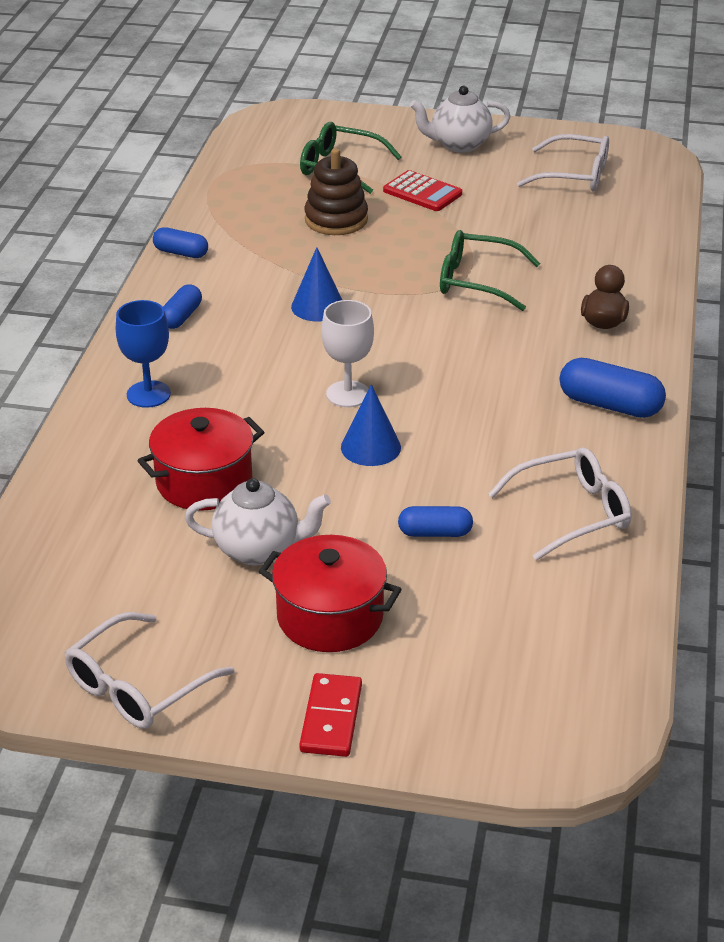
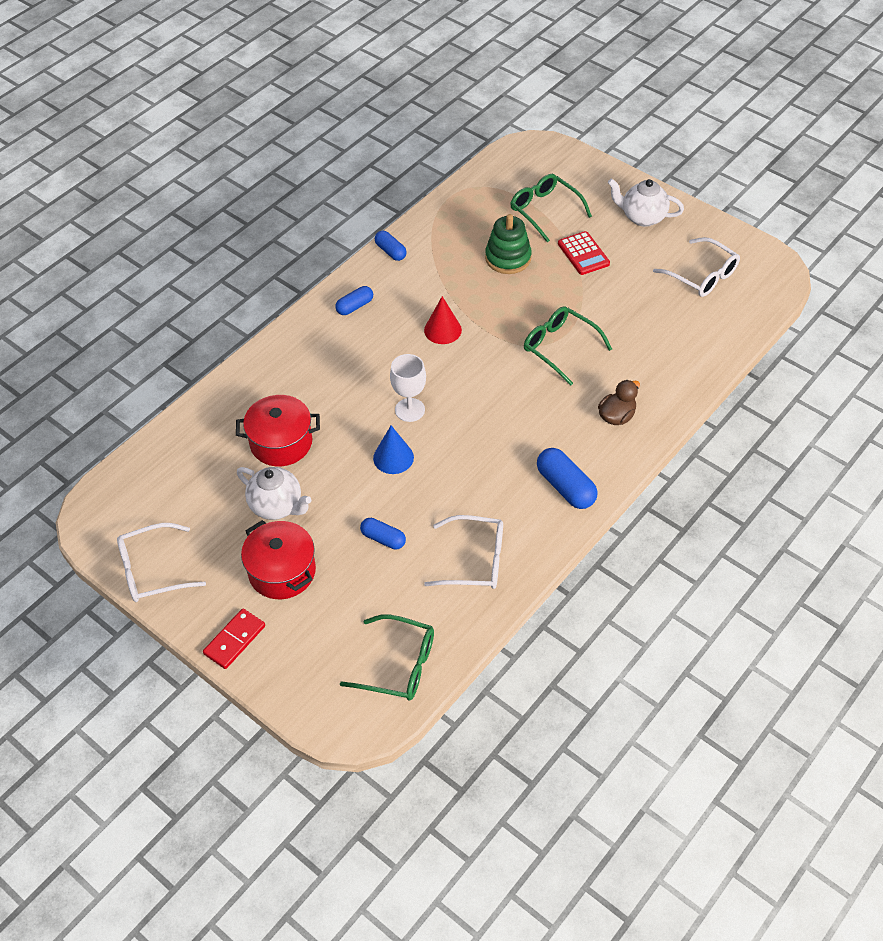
camera: 30 degrees right, 15 degrees up
blue goblet [116,300,171,408] -> none
blue cone [291,247,342,322] -> red cone [424,296,462,344]
brown stacking toy [305,148,368,235] -> green stacking toy [485,214,532,274]
none -> green glasses [340,614,434,701]

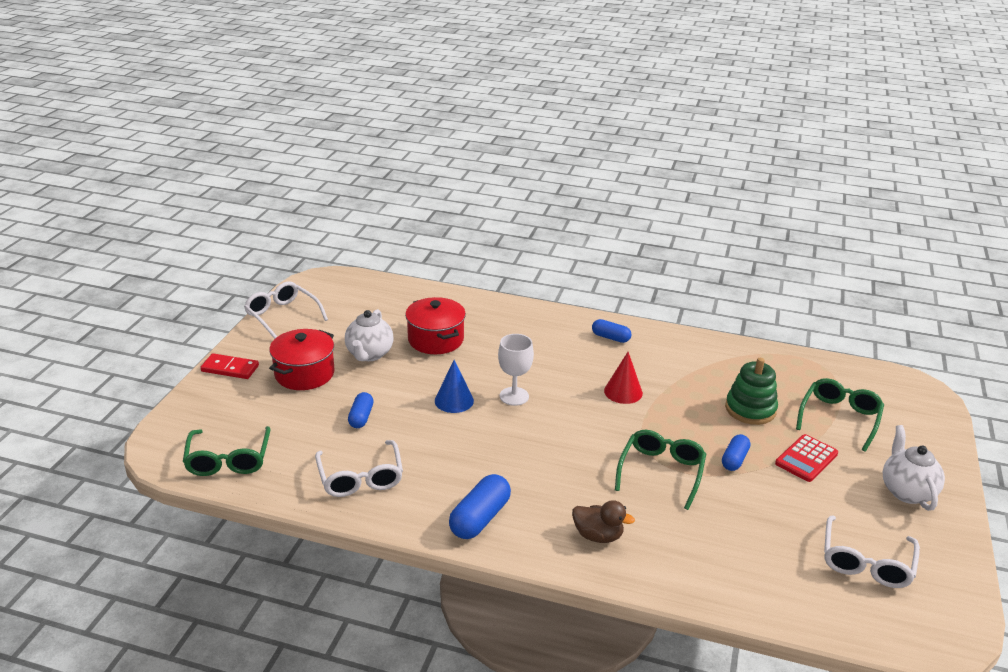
camera: 65 degrees right, 20 degrees down
blue capsule [375,231,407,261] -> blue capsule moved to [722,434,750,471]

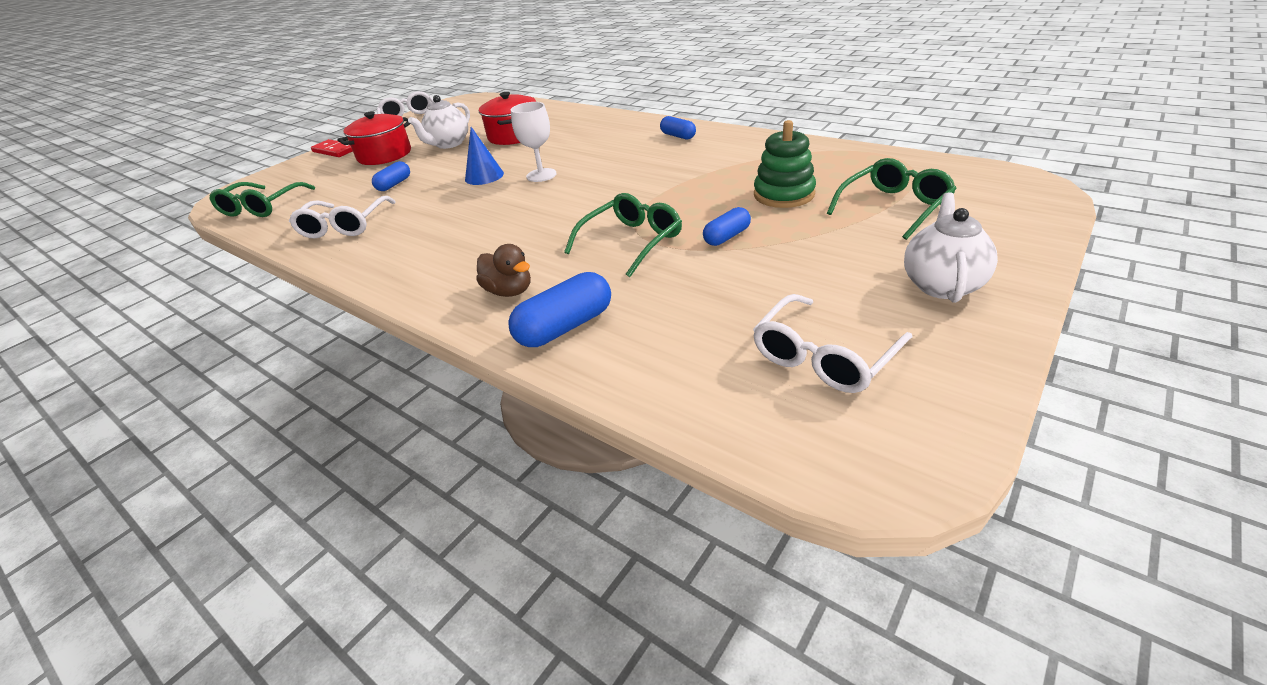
camera: 25 degrees right, 5 degrees up
blue capsule [449,474,511,539] -> blue capsule moved to [508,272,611,347]
red cone [604,352,643,404] -> none
red calculator [775,434,838,482] -> none

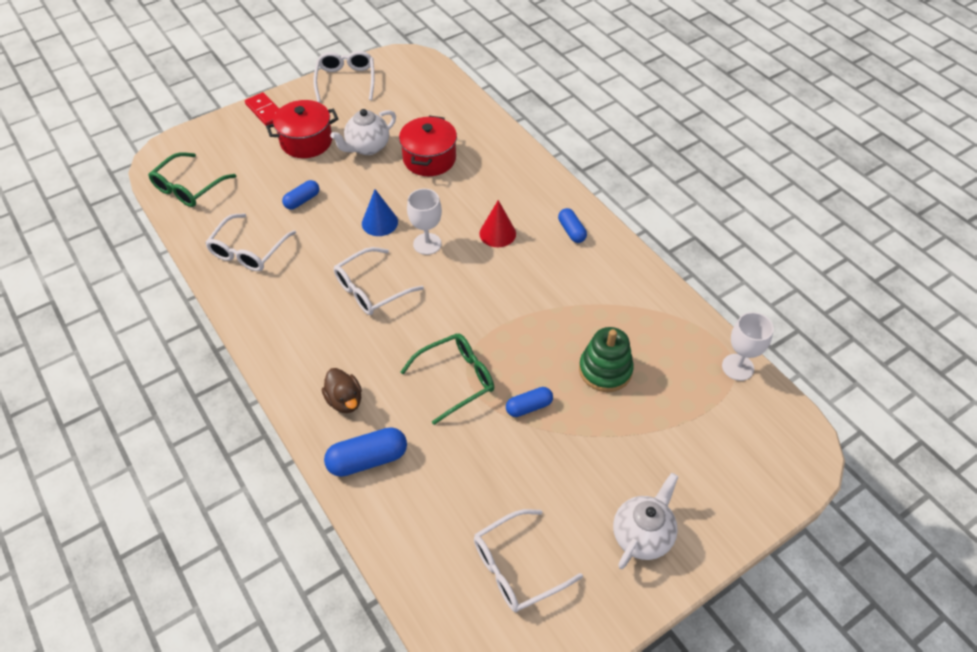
camera: 15 degrees right, 15 degrees up
green glasses [827,158,957,240] -> none
none -> white glasses [334,247,424,315]
none -> red cone [479,200,516,247]
none -> white goblet [722,312,774,381]

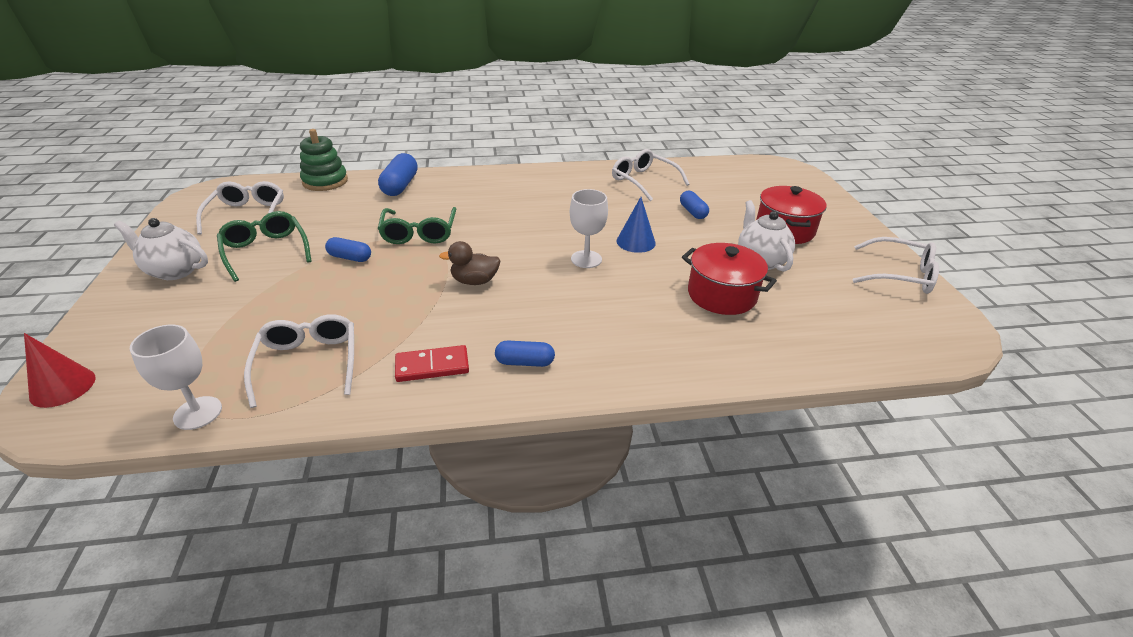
camera: 115 degrees right, 15 degrees down
green glasses [148,152,236,207] -> green glasses moved to [217,211,311,282]
red domino [245,92,279,126] -> red domino moved to [395,345,469,382]
brown duck [322,368,362,413] -> brown duck moved to [439,241,501,285]
white glasses [334,247,424,315] -> white glasses moved to [244,314,354,408]
red cone [479,200,516,247] -> red cone moved to [24,333,96,408]
blue capsule [506,387,553,417] -> blue capsule turned 75 degrees counterclockwise [325,237,371,262]
green stacking toy [579,327,634,392] -> green stacking toy moved to [300,129,348,191]
white teapot [613,473,678,569] -> white teapot turned 135 degrees clockwise [114,218,208,280]

